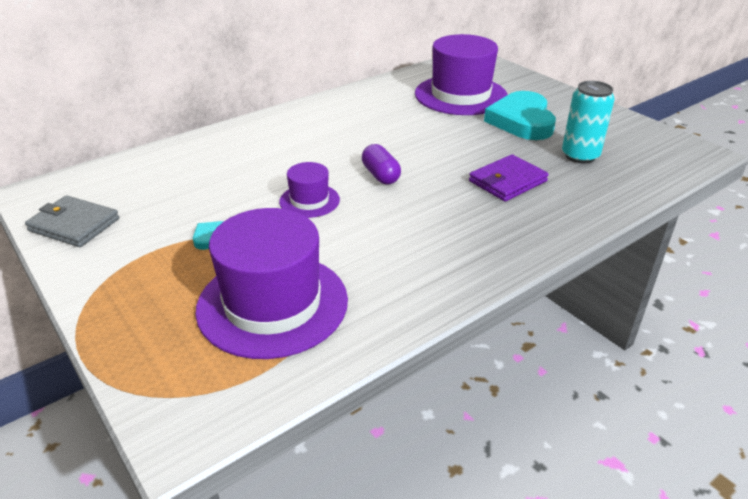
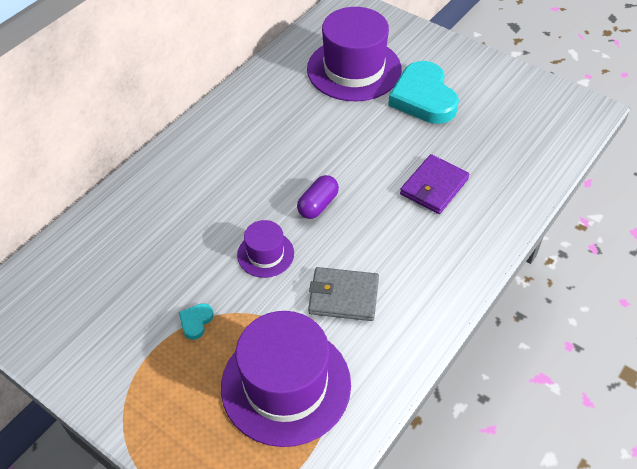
camera: 15 degrees left, 15 degrees up
grey wallet [25,195,119,247] -> grey wallet moved to [308,267,379,321]
purple capsule [362,144,401,184] -> purple capsule turned 75 degrees clockwise [297,175,339,219]
turquoise can [562,81,615,163] -> none

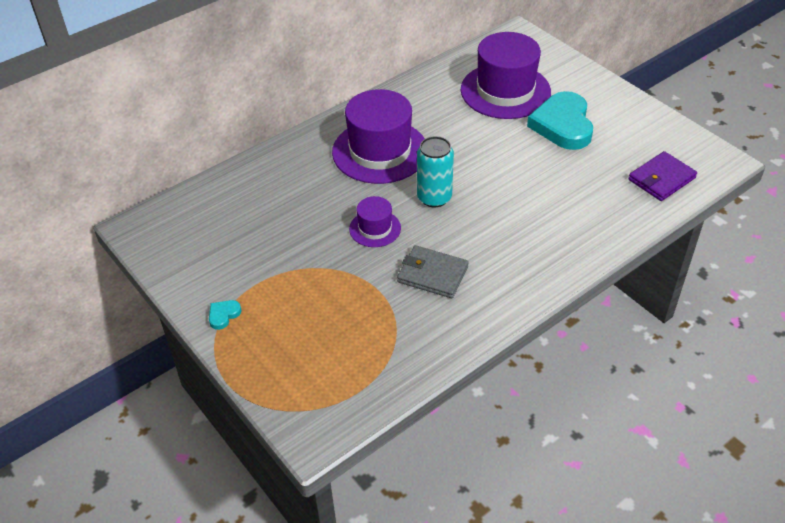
camera: 15 degrees right, 5 degrees down
turquoise heart [179,303,214,340] -> turquoise heart moved to [209,300,242,330]
purple hat [221,311,351,447] -> purple hat moved to [332,89,425,184]
purple capsule [297,175,339,219] -> turquoise can [417,136,454,207]
purple wallet [400,154,470,214] -> purple wallet moved to [628,151,697,201]

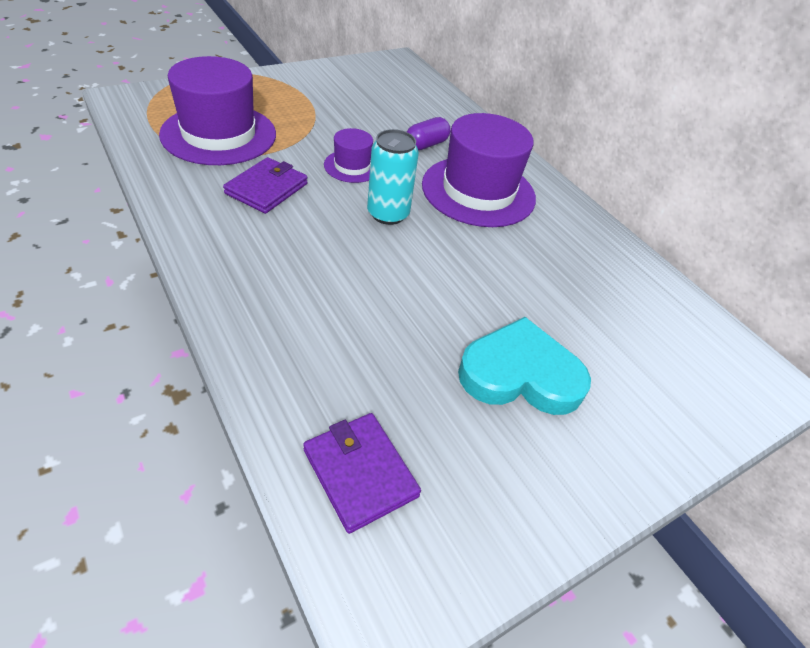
camera: 90 degrees right, 0 degrees up
turquoise heart [209,300,242,330] -> none
grey wallet [397,245,469,298] -> purple wallet [223,157,308,214]
purple hat [461,32,551,119] -> purple hat moved to [159,56,276,165]
none -> purple capsule [407,117,450,150]

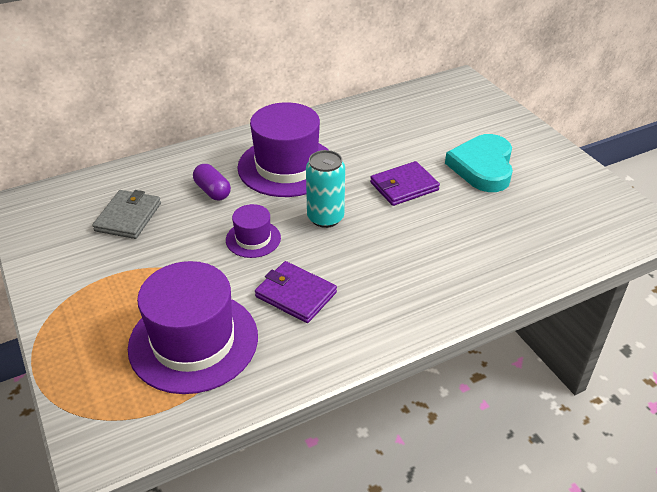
camera: 80 degrees left, 5 degrees down
purple wallet [303,413,421,534] -> purple wallet moved to [370,161,440,206]
none -> grey wallet [92,190,161,239]

